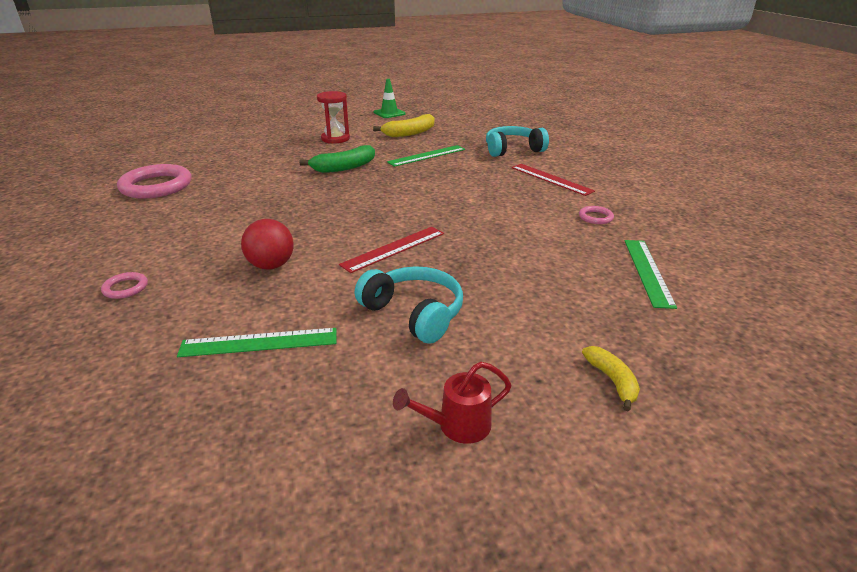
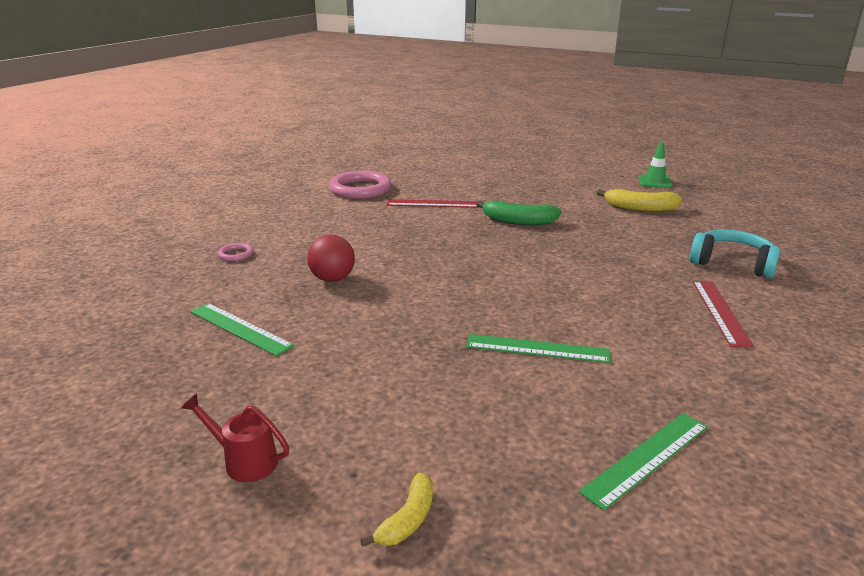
camera: 45 degrees right, 5 degrees down
red hourglass [317,91,350,143] -> none
red ruler [339,227,444,273] -> red ruler moved to [387,199,479,208]
turquoise headphones [355,266,463,344] -> none
green ruler [387,145,465,167] -> green ruler moved to [466,334,611,363]
pink ring [579,206,614,224] -> none

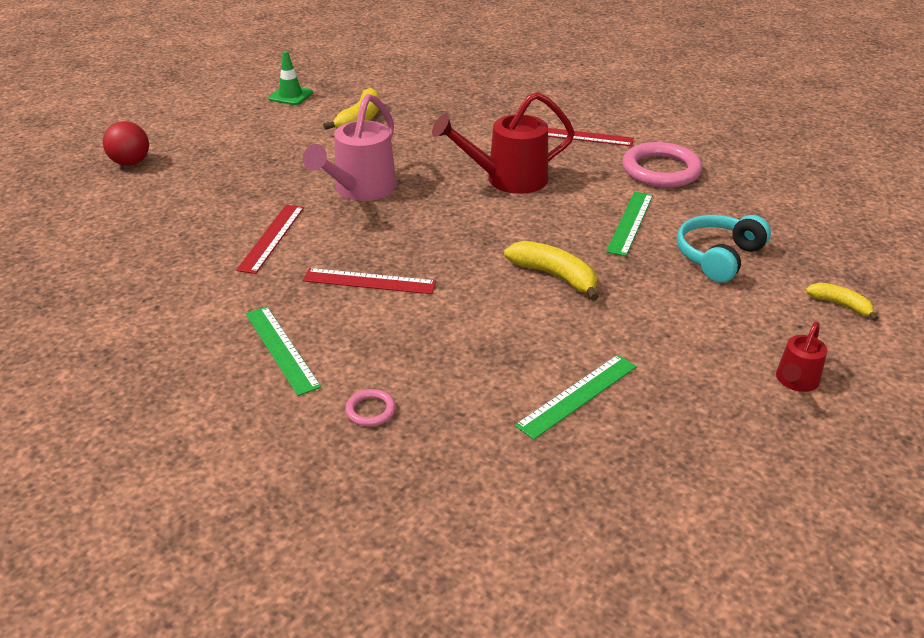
camera: 80 degrees left, 10 degrees up
red ball [307,235,355,282] -> red ball moved to [103,121,149,166]
pink ring [329,171,391,199] -> pink ring moved to [622,142,702,188]
green banana [476,201,561,225] -> pink watering can [303,94,397,201]
green ruler [579,413,708,510] -> green ruler moved to [246,306,321,396]
turquoise headphones [690,230,780,278] -> turquoise headphones moved to [677,215,771,283]
none -> red ruler [303,268,436,294]
none -> red watering can [432,92,575,194]
none -> yellow banana [504,241,599,301]

